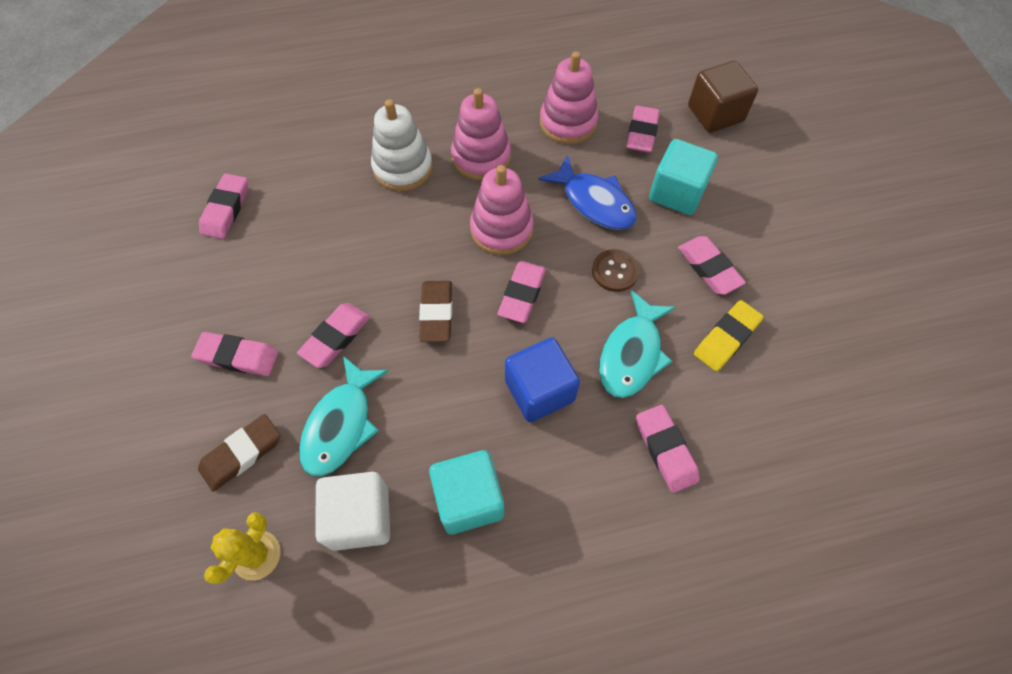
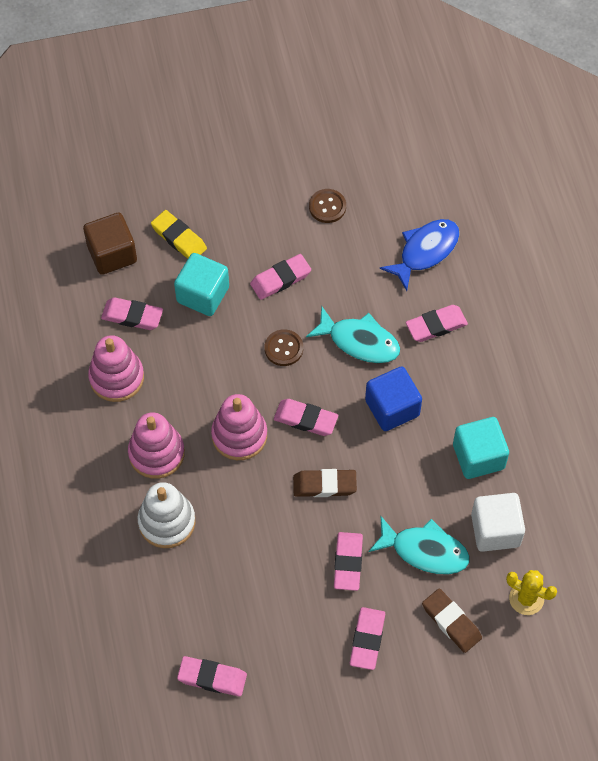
camera: 90 degrees left, 0 degrees up
pink eraser [297,303,370,368] -> pink eraser turned 60 degrees clockwise [334,532,363,591]
blue fish [539,155,637,230] -> blue fish moved to [380,219,459,291]
yellow eraser [694,300,763,371] -> yellow eraser moved to [151,210,207,259]
none -> brown button [309,189,346,223]

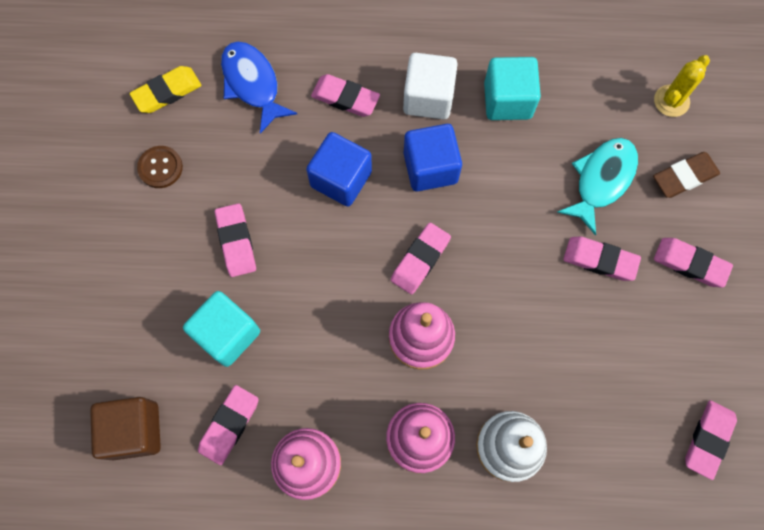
camera: 75 degrees left, 10 degrees up
yellow eraser [151,210,207,259] -> yellow eraser moved to [130,66,202,113]
brown button [265,329,303,366] -> none
brown eraser [293,469,357,497] -> none
turquoise fish [306,307,400,363] -> blue cube [306,132,372,206]
pink eraser [406,305,468,342] -> pink eraser turned 60 degrees counterclockwise [311,74,380,117]
white cube [471,493,525,552] -> white cube moved to [403,53,458,120]

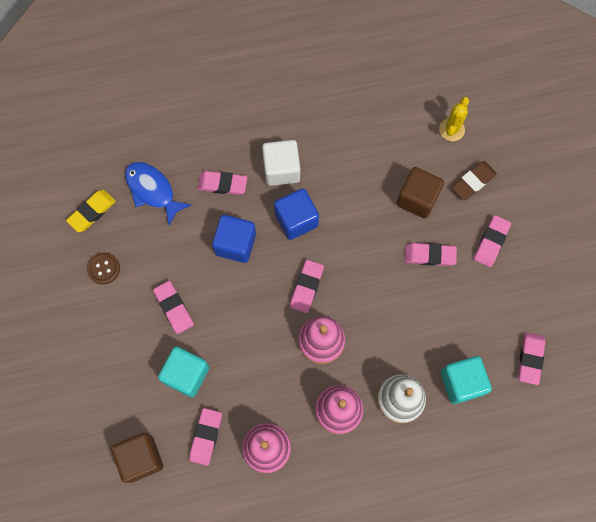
camera: 15 degrees left, 0 degrees up
turquoise cube [484,57,541,120] -> turquoise cube moved to [441,356,492,404]
turquoise fish [557,138,638,236] -> brown cube [396,167,444,219]
pink eraser [654,238,733,288] -> pink eraser turned 75 degrees counterclockwise [474,215,511,267]

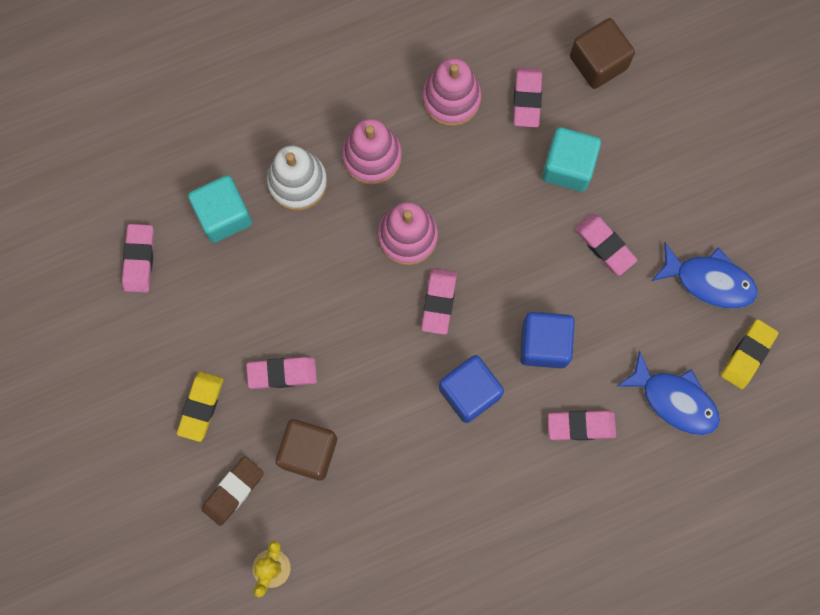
camera: 170 degrees right, 5 degrees up
brown button [87,252,120,285] -> blue fish [652,242,758,309]
white cube [262,140,300,186] -> none
pink eraser [474,215,511,267] -> yellow eraser [177,372,223,442]

